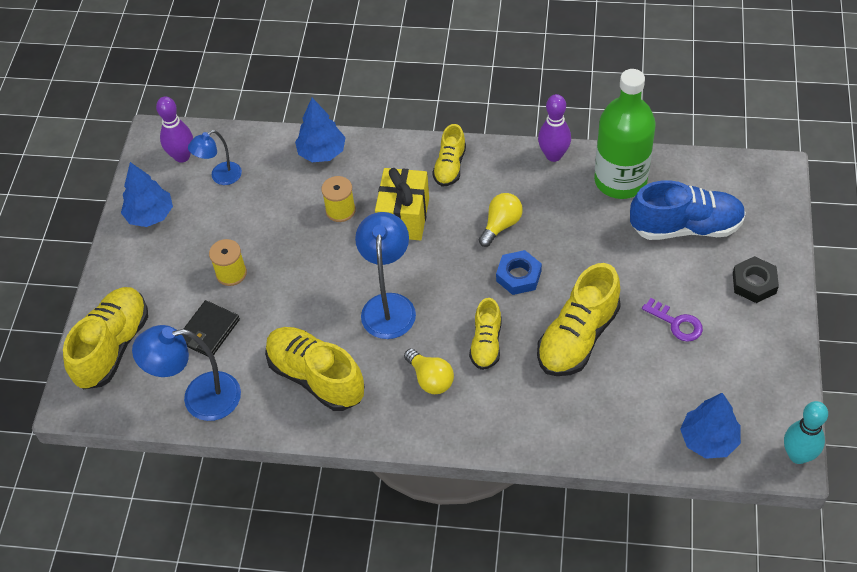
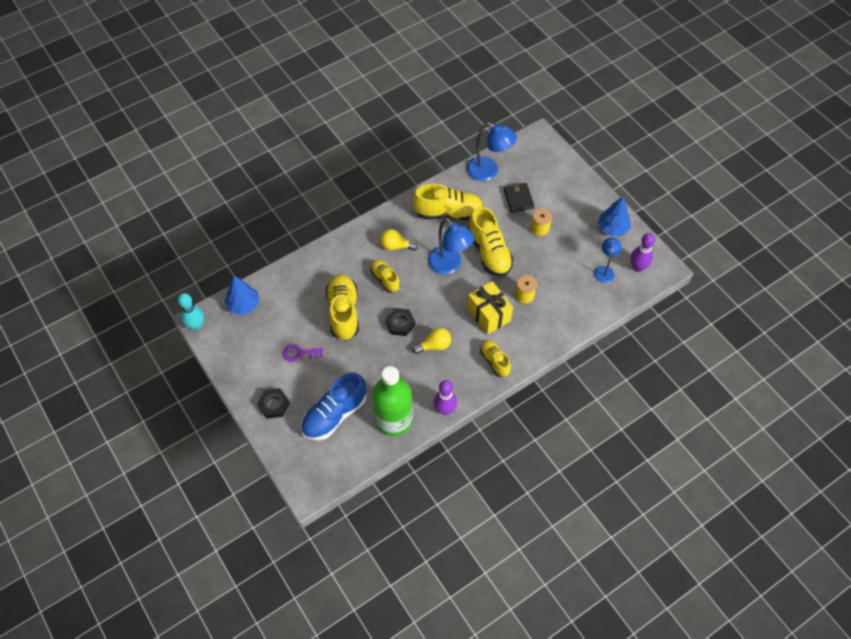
camera: 135 degrees right, 5 degrees up
yellow shoe [63,287,148,390] -> yellow shoe moved to [468,206,514,276]
blue lamp [132,325,241,421] -> blue lamp turned 75 degrees clockwise [467,123,517,181]
blue tree [295,98,346,162] -> none
yellow light bulb [479,193,523,247] -> yellow light bulb turned 105 degrees counterclockwise [413,328,451,354]
blue nut [496,250,542,295] -> black nut [385,308,415,336]

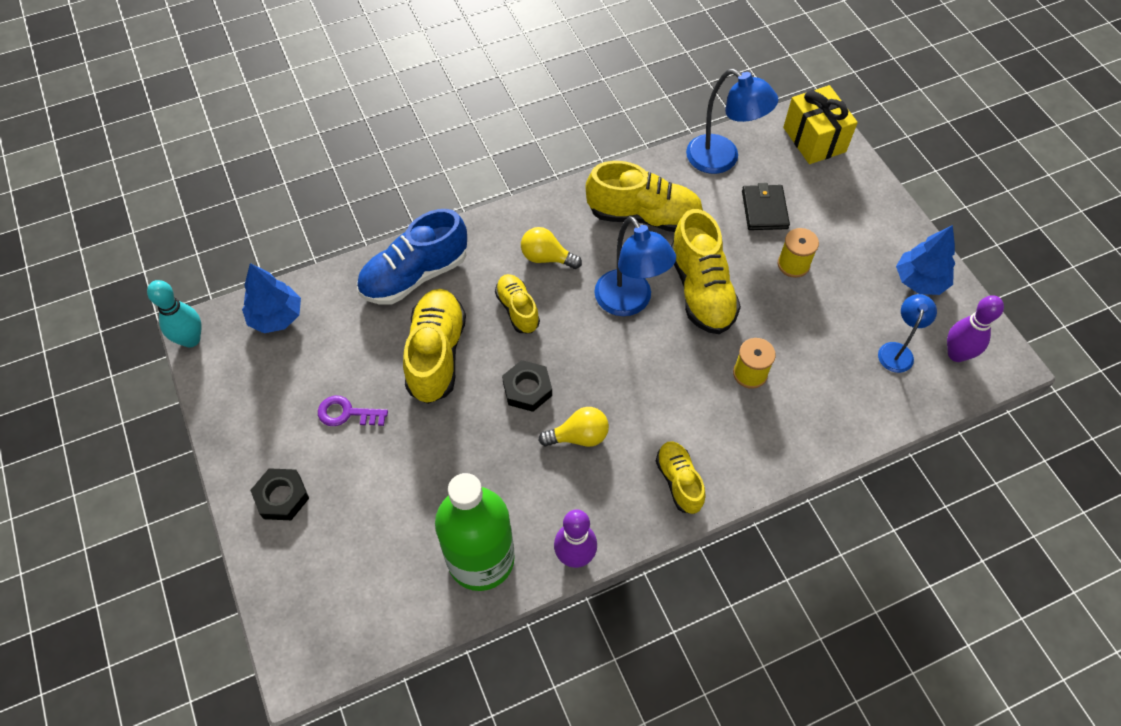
camera: 10 degrees right, 0 degrees up
blue shoe [301,372,366,440] -> blue shoe moved to [357,209,467,304]
yellow gift [467,281,513,335] -> yellow gift moved to [783,85,858,164]

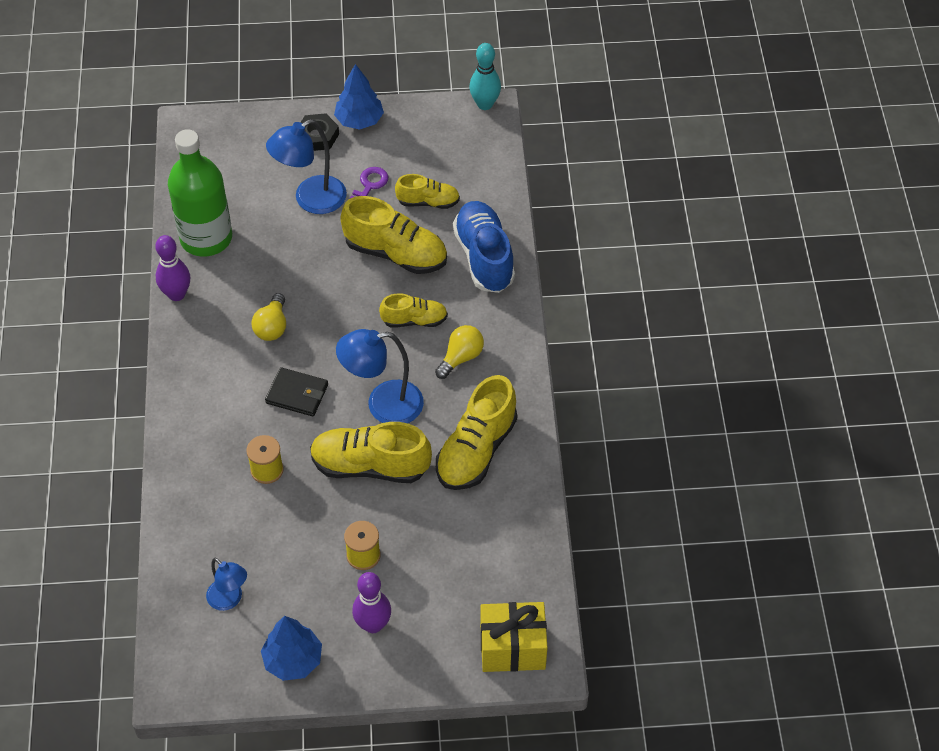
camera: 110 degrees right, 5 degrees down
blue tree [242,263,301,333] -> blue tree moved to [334,64,384,130]
black nut [502,360,552,412] -> none
yellow shoe [656,441,705,514] -> yellow shoe moved to [395,174,460,209]
blue lamp [686,69,778,174] -> blue lamp moved to [266,119,347,214]
black wallet [742,183,790,230] -> black wallet moved to [265,367,328,416]
purple bowling pin [947,295,1004,362] -> purple bowling pin moved to [352,572,391,633]

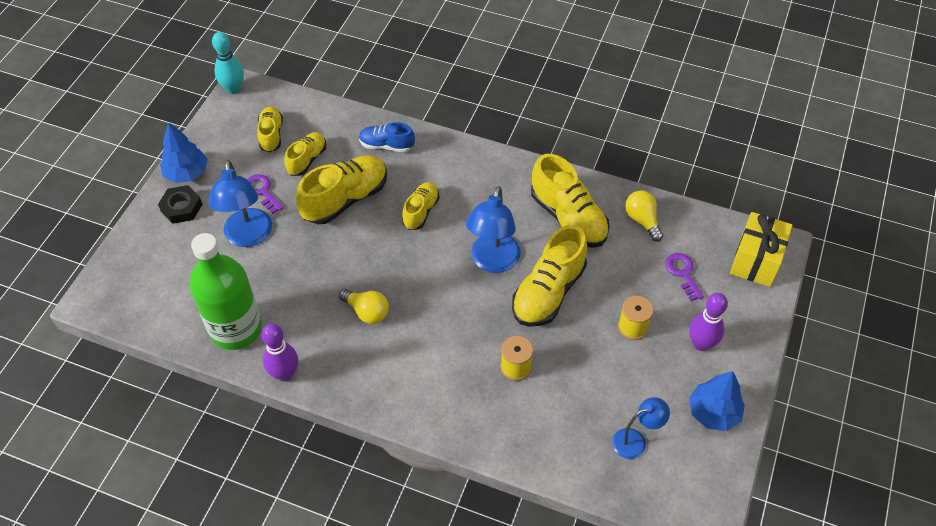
camera: 65 degrees left, 0 degrees up
black wallet [265,367,328,416] -> none
yellow light bulb [435,325,484,379] -> yellow light bulb moved to [625,190,663,242]
blue shoe [453,201,515,293] -> blue shoe [359,122,415,152], size x0.58
none -> yellow shoe [257,107,283,152]
none -> purple key [665,253,704,301]

